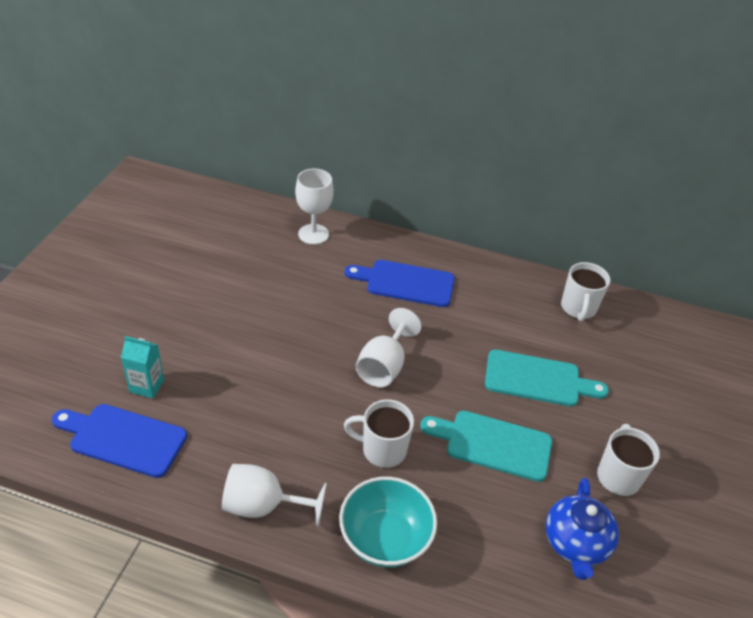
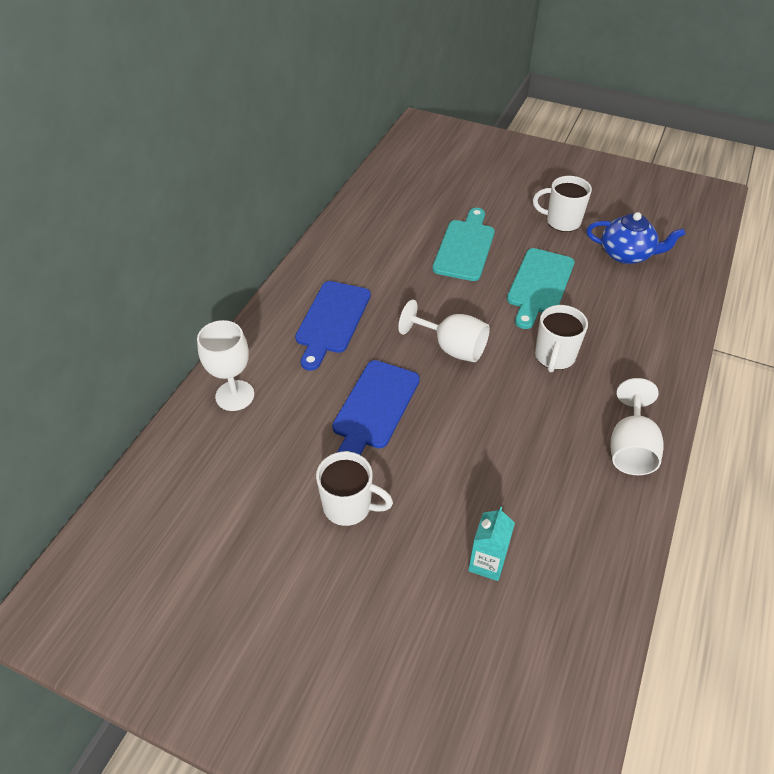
camera: 80 degrees left, 5 degrees up
blue cutting board [52,404,187,478] -> blue cutting board moved to [332,360,420,455]
turquoise bowl [339,477,437,568] -> none
white mug [561,262,611,322] -> white mug moved to [316,451,393,526]

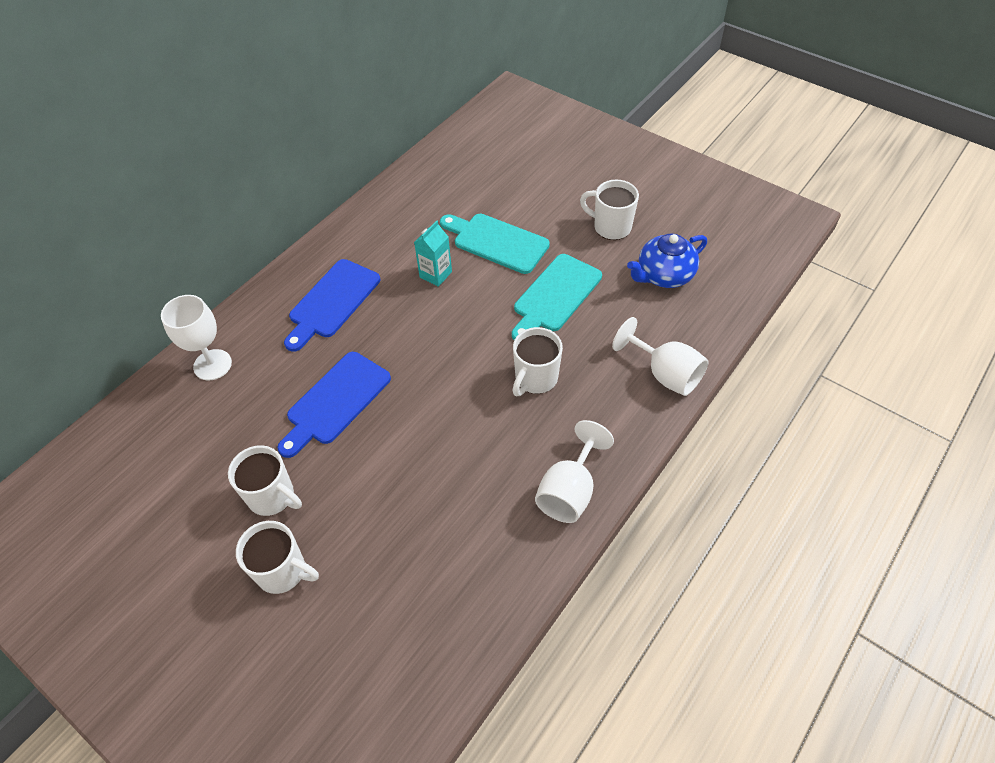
camera: 15 degrees right, 5 degrees up
white goblet [398,300,490,362] -> white goblet moved to [612,317,709,396]
turquoise cutting board [432,208,495,281] -> turquoise cutting board turned 90 degrees counterclockwise [440,214,550,274]
turquoise carton [468,507,515,581] -> turquoise carton moved to [414,221,452,287]
blue teapot [587,212,685,264] -> blue teapot turned 120 degrees clockwise [627,234,707,288]
none -> white mug [236,521,319,594]

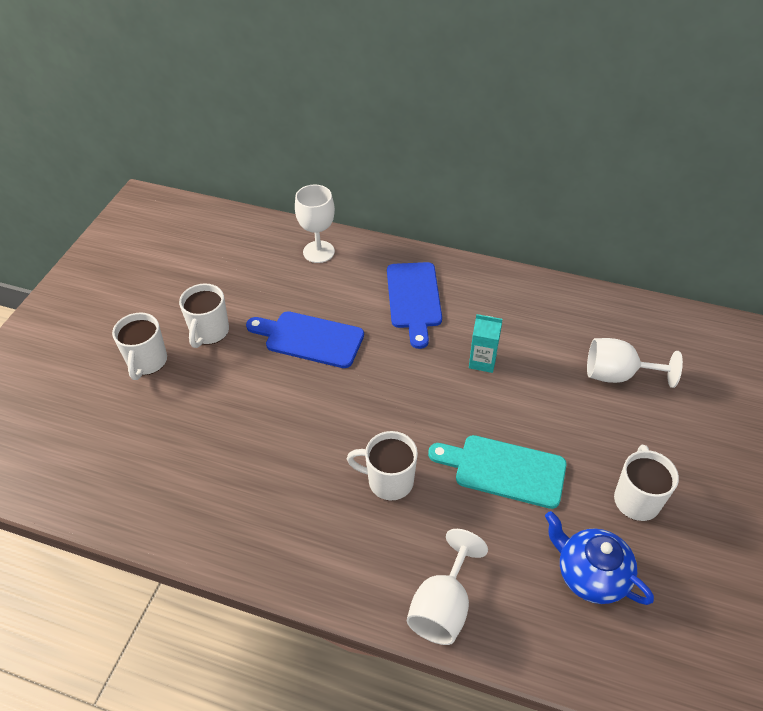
camera: 70 degrees right, 5 degrees down
blue cutting board [284,259,380,352] -> blue cutting board turned 105 degrees counterclockwise [387,262,442,349]
turquoise cutting board [440,214,550,274] -> none
white goblet [535,420,614,523] -> white goblet moved to [587,338,683,388]

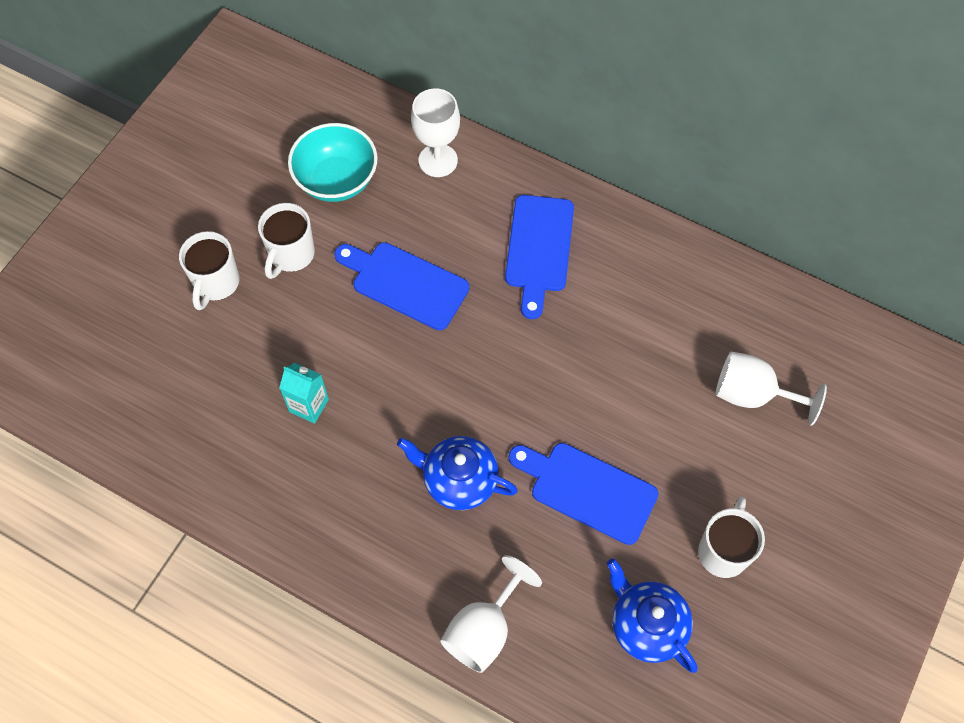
camera: 10 degrees right, 15 degrees up
white mug [347,431,418,501] -> blue teapot [397,436,518,510]
turquoise cutting board [428,435,567,509] -> blue cutting board [509,443,658,545]
turquoise carton [469,314,502,373] -> turquoise carton moved to [279,363,329,424]
none -> turquoise bowl [288,123,377,202]

